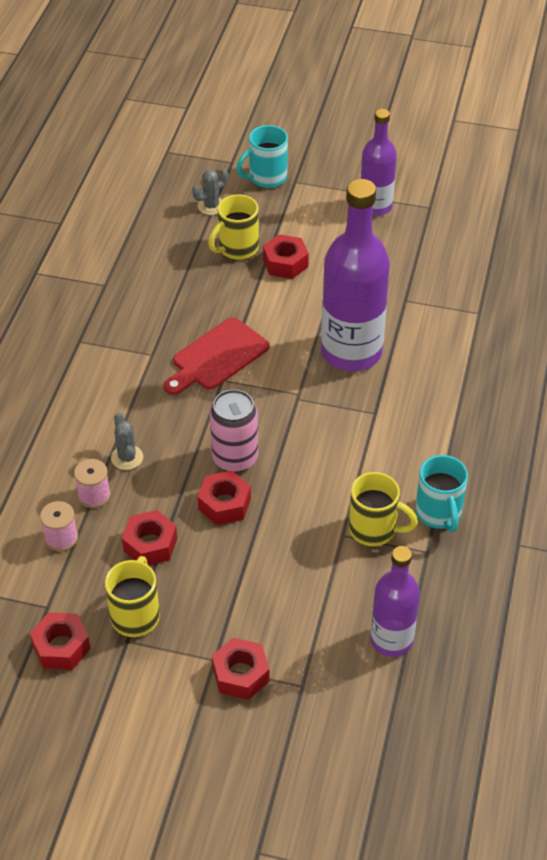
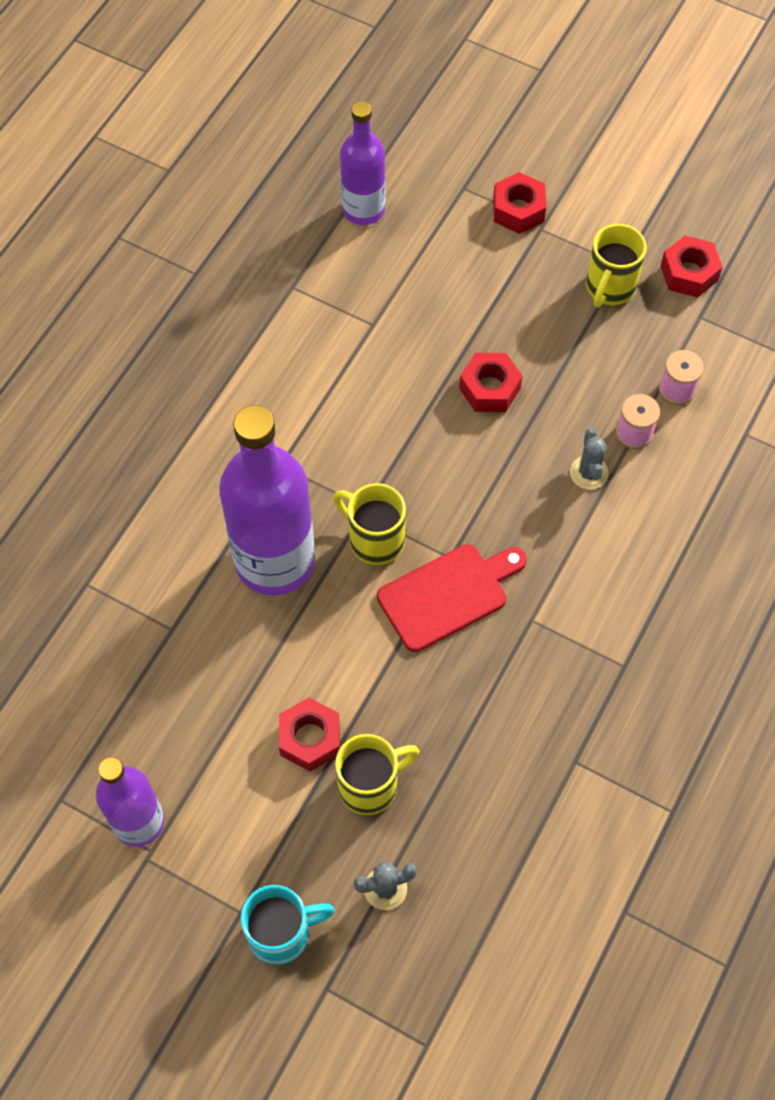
camera: 165 degrees left, 15 degrees up
red nut [122,510,177,565] -> none
pink can [210,389,258,473] -> none
yellow mug [349,472,418,546] -> yellow mug moved to [333,483,406,565]
turquoise mug [415,455,468,532] -> none

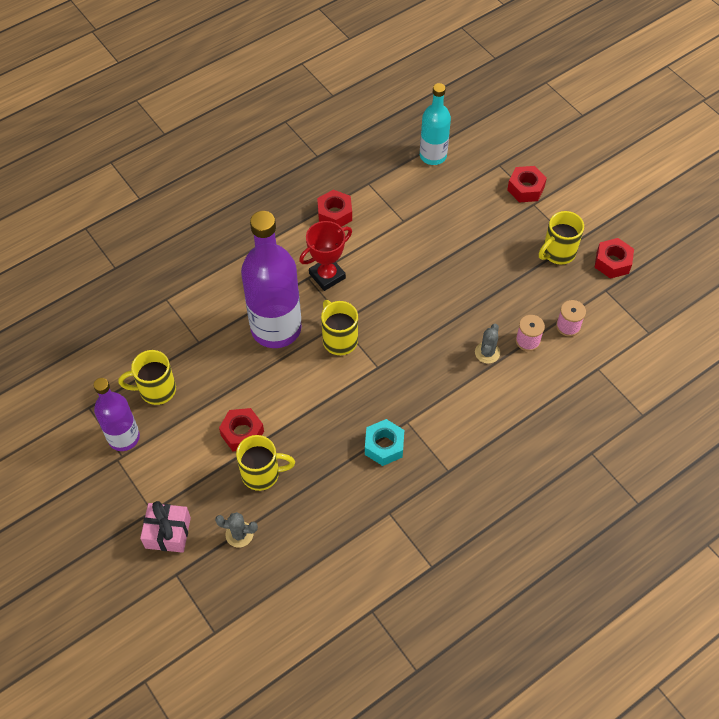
camera: 25 degrees right, 5 degrees down
turquoise mug [241,885,335,965] -> pink gift [140,501,191,553]
purple bottle [340,101,386,225] -> turquoise bottle [420,83,451,165]
red cutting board [377,544,527,652] -> none
red nut [459,353,522,412] -> red nut moved to [317,190,352,227]
none -> yellow mug [119,350,176,405]
none -> red trophy [299,221,352,291]
none -> turquoise nut [365,419,404,466]

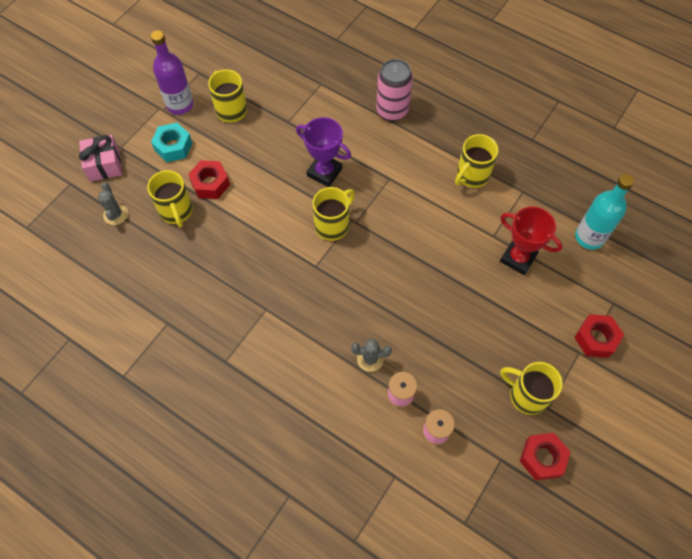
camera: 70 degrees right, 5 degrees up
purple bottle [241,211,302,348] -> purple trophy [296,117,351,187]
red trophy [299,221,352,291] -> red trophy moved to [500,207,562,275]
red nut [317,190,352,227] -> yellow mug [455,134,499,188]
turquoise nut [365,419,404,466] -> turquoise nut moved to [151,123,192,162]
none -> pink can [376,59,413,121]

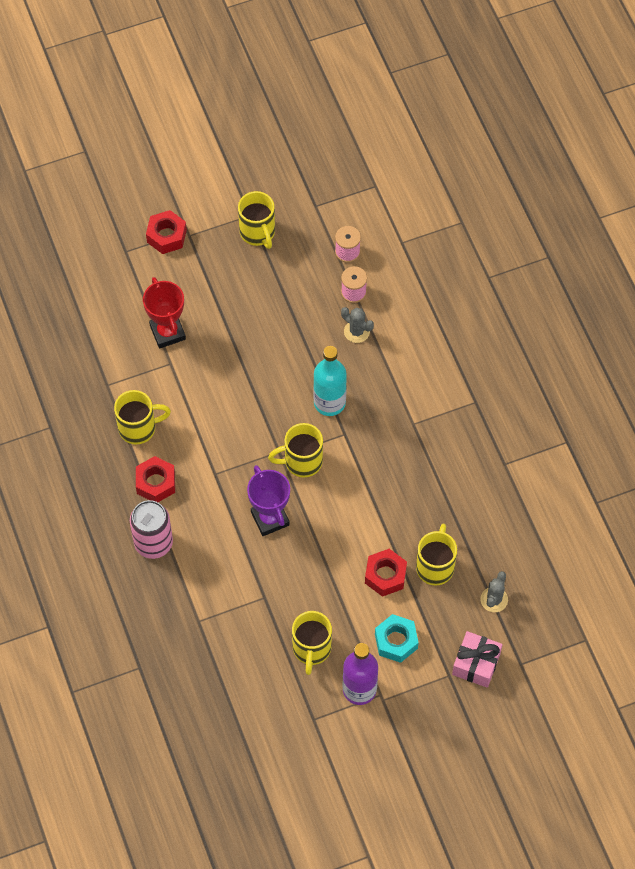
camera: 145 degrees left, 0 degrees up
red nut [520,433,571,480] -> red nut moved to [136,456,175,502]
turquoise bottle [575,174,634,250] -> turquoise bottle moved to [313,346,347,416]

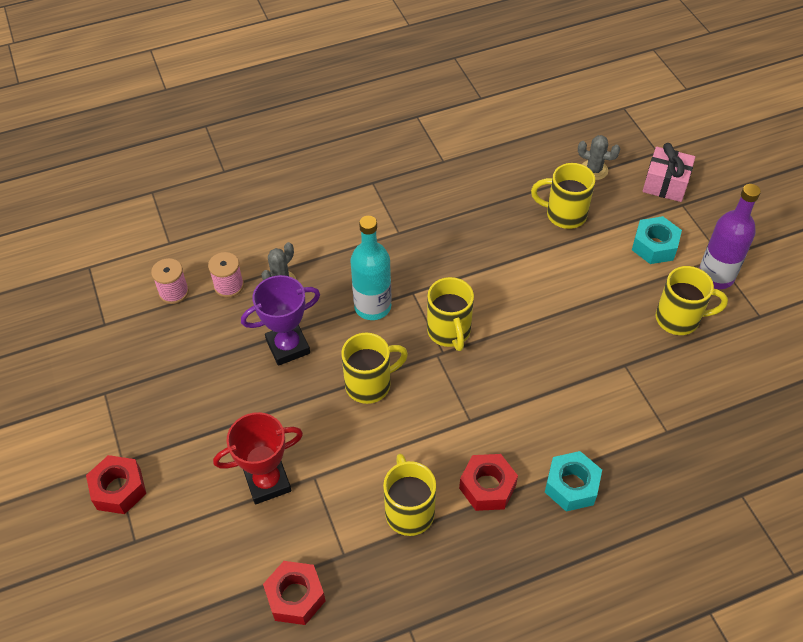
camera: 90 degrees left, 10 degrees down
pink can [130,500,173,559] -> turquoise nut [545,451,602,512]
yellow mug [238,191,275,249] -> yellow mug moved to [341,333,408,404]
purple trophy [247,465,290,536] -> purple trophy moved to [241,275,320,366]
red nut [365,549,407,597] -> red nut moved to [263,561,325,625]

